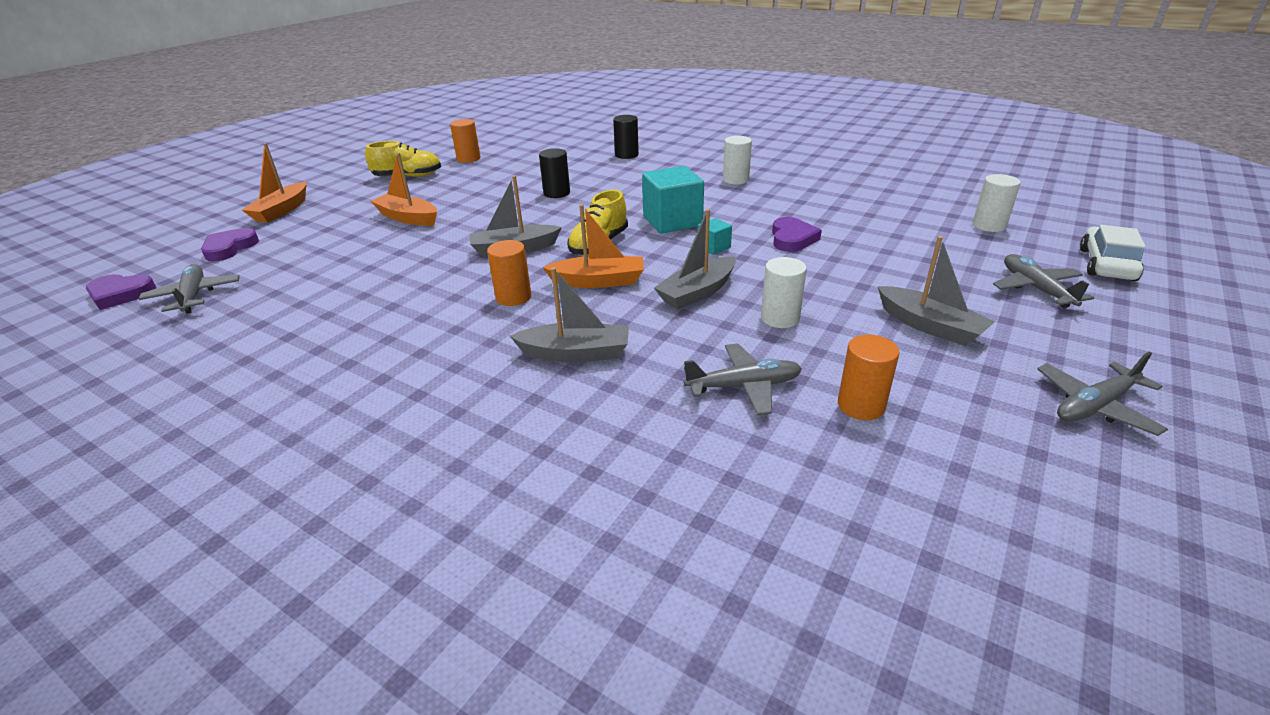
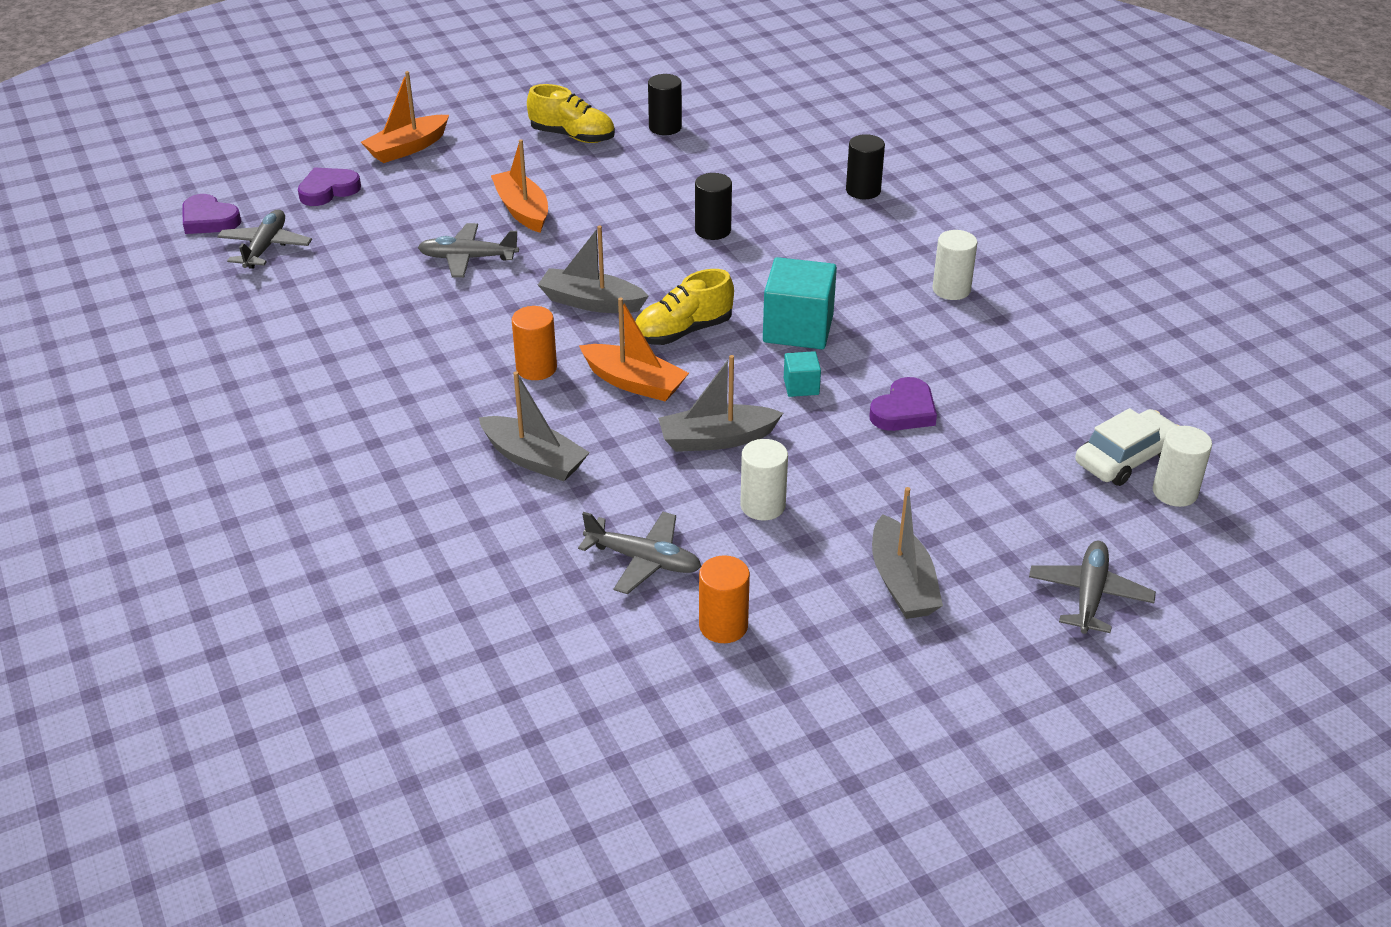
camera: 30 degrees right, 5 degrees up
orange cylinder [450,119,480,163] -> black cylinder [648,74,682,135]
grey plane [1037,352,1168,436] -> grey plane moved to [418,223,519,278]
white car [1080,225,1145,281] -> white car moved to [1075,408,1180,486]

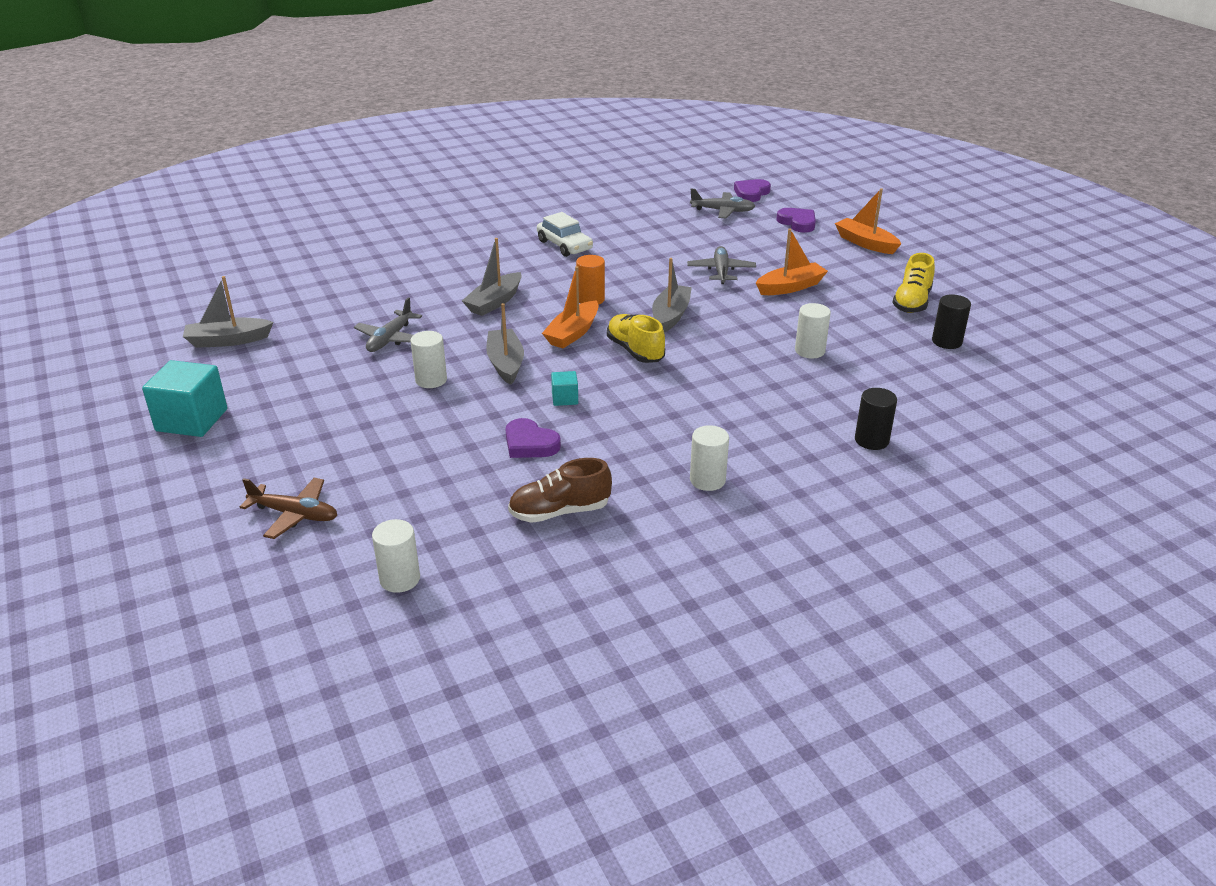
camera: 90 degrees right, 5 degrees down
black cylinder [695,173,732,240] -> none
orange cylinder [699,555,750,643] -> none
turquoise cube [763,257,837,349] -> turquoise cube moved to [142,360,227,437]
grey boat [872,487,943,619] -> grey boat moved to [183,276,273,348]
grey plane [1029,541,1156,634] -> brown plane [240,478,337,539]
white car [1075,408,1180,486] -> white car moved to [537,212,593,257]
none -> brown shoe [508,458,612,523]
none -> white cylinder [795,303,831,358]

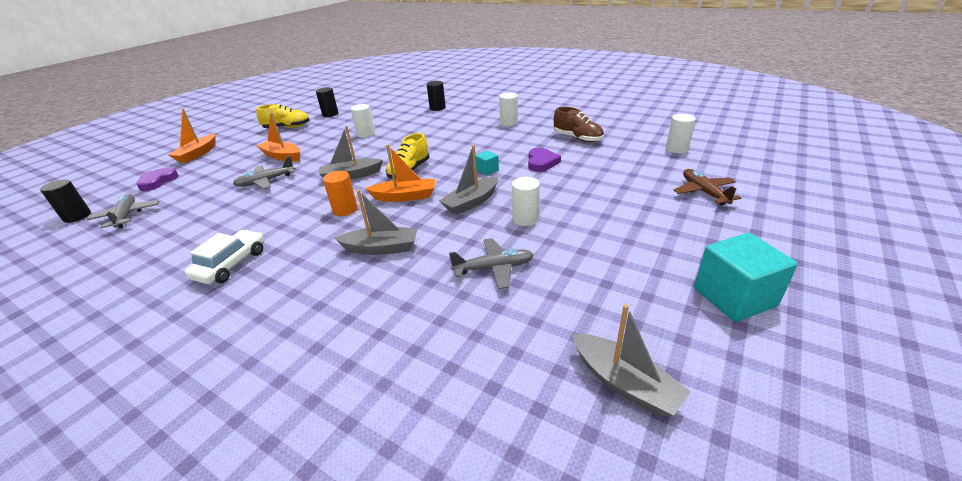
camera: 120 degrees left, 0 degrees up
purple heart [734,179,771,202] -> black cylinder [40,179,91,223]

